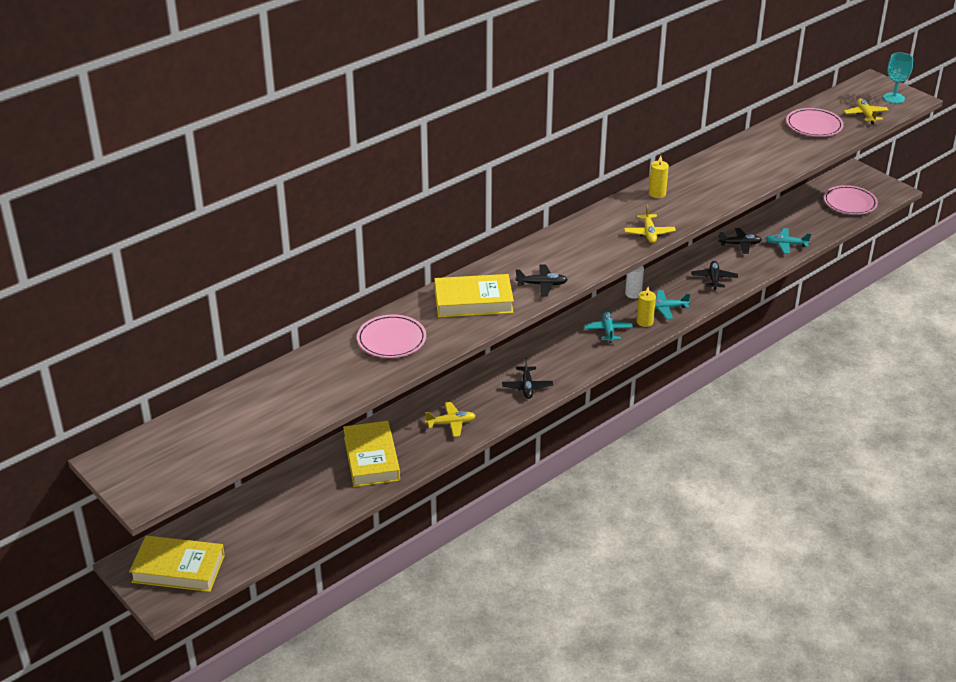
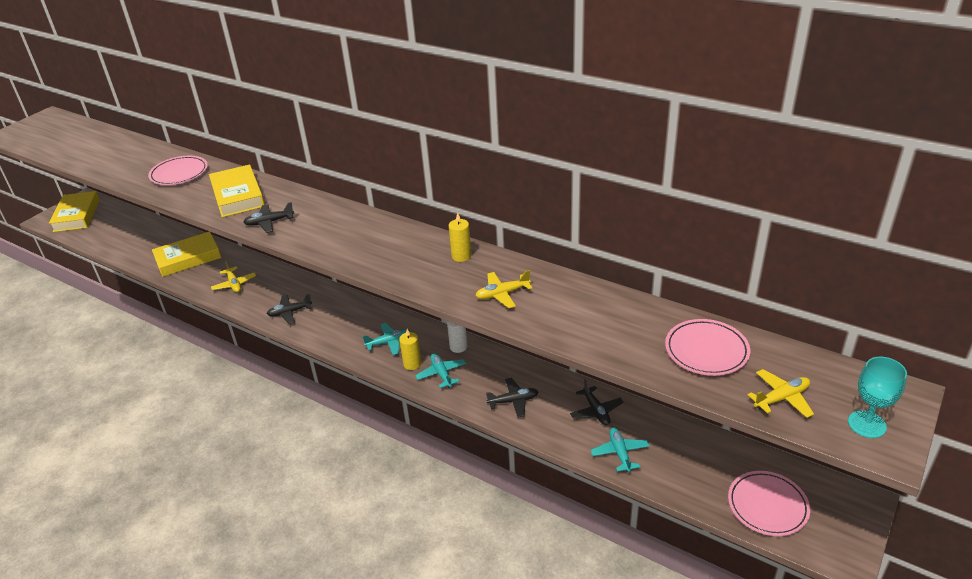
camera: 75 degrees right, 0 degrees up
black plane [515,264,568,296] -> black plane turned 90 degrees clockwise [243,202,294,233]
yellow plane [624,205,676,243] -> yellow plane moved to [476,270,532,308]

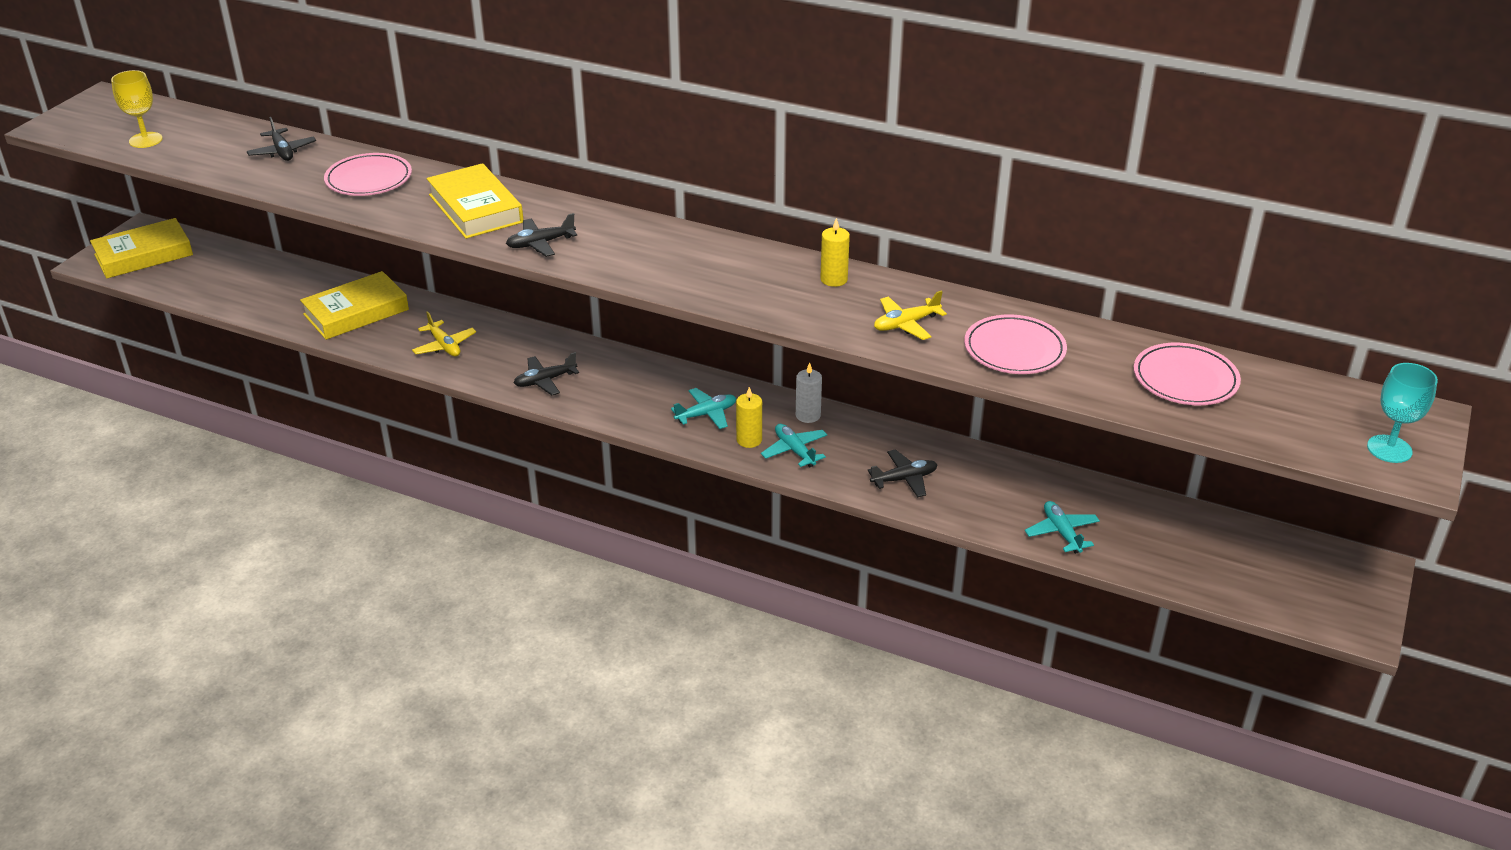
camera: 10 degrees left, 0 degrees up
yellow book [49,191,100,232] -> yellow book turned 75 degrees clockwise [90,218,193,278]
black plane [570,379,624,426] -> black plane moved to [247,117,316,161]
pink plate [728,471,810,536] -> pink plate moved to [964,315,1067,374]
yellow plane [748,369,814,418] -> none
none -> yellow goblet [111,70,163,148]

